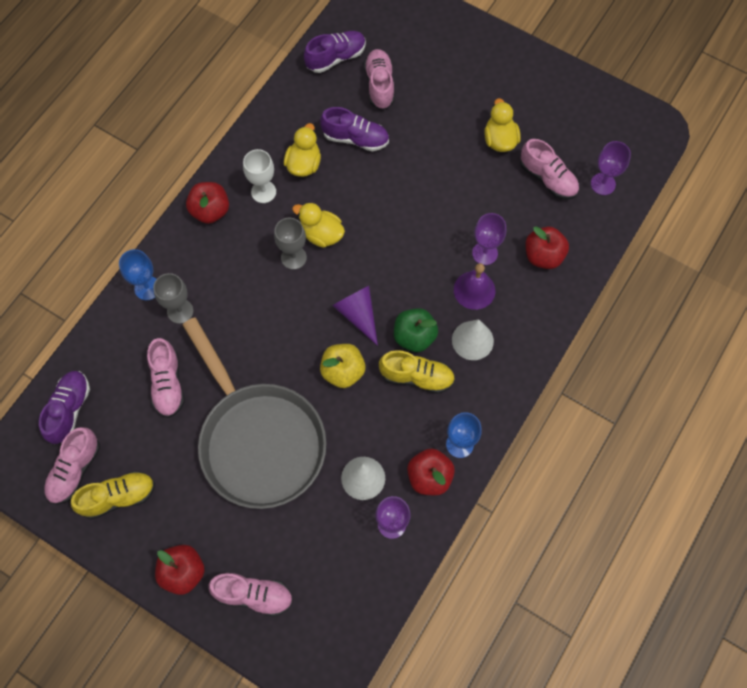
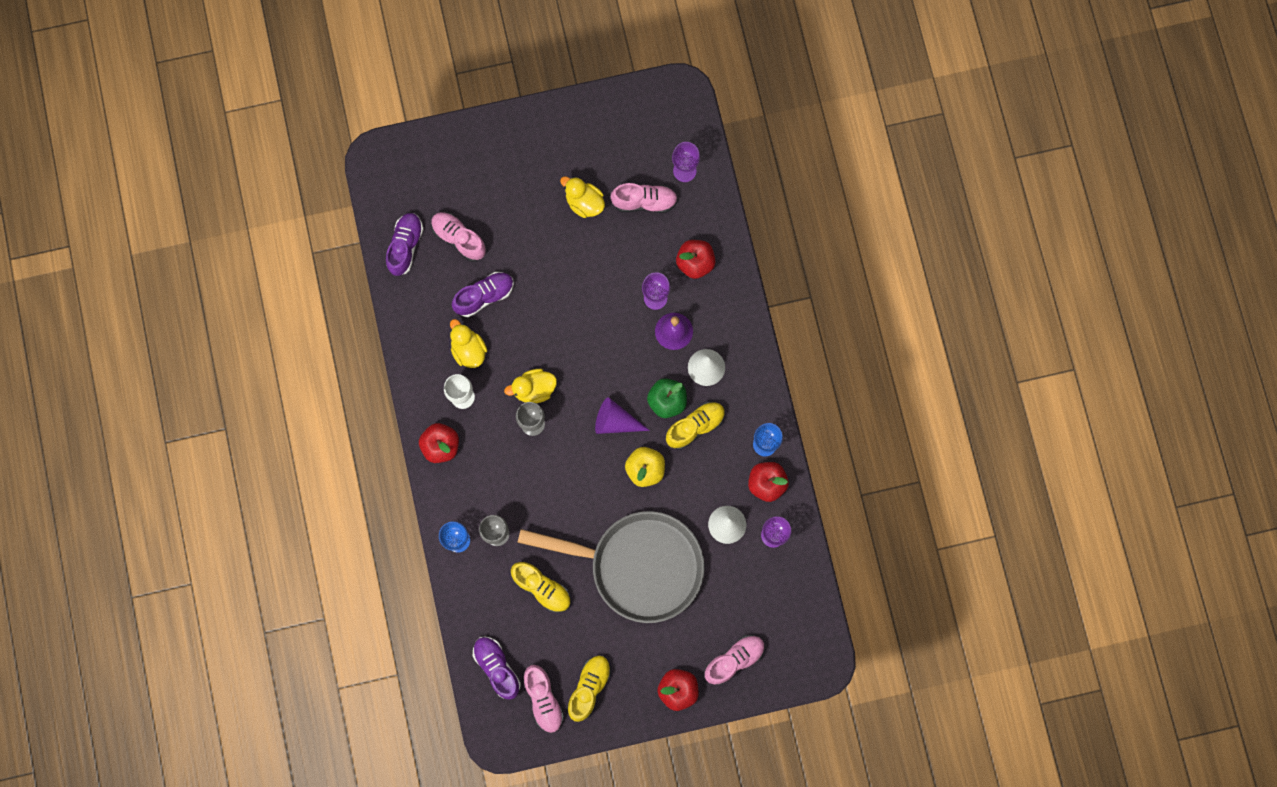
camera: 45 degrees left, 10 degrees up
pink shoe [147,338,185,418] -> yellow shoe [511,562,571,613]

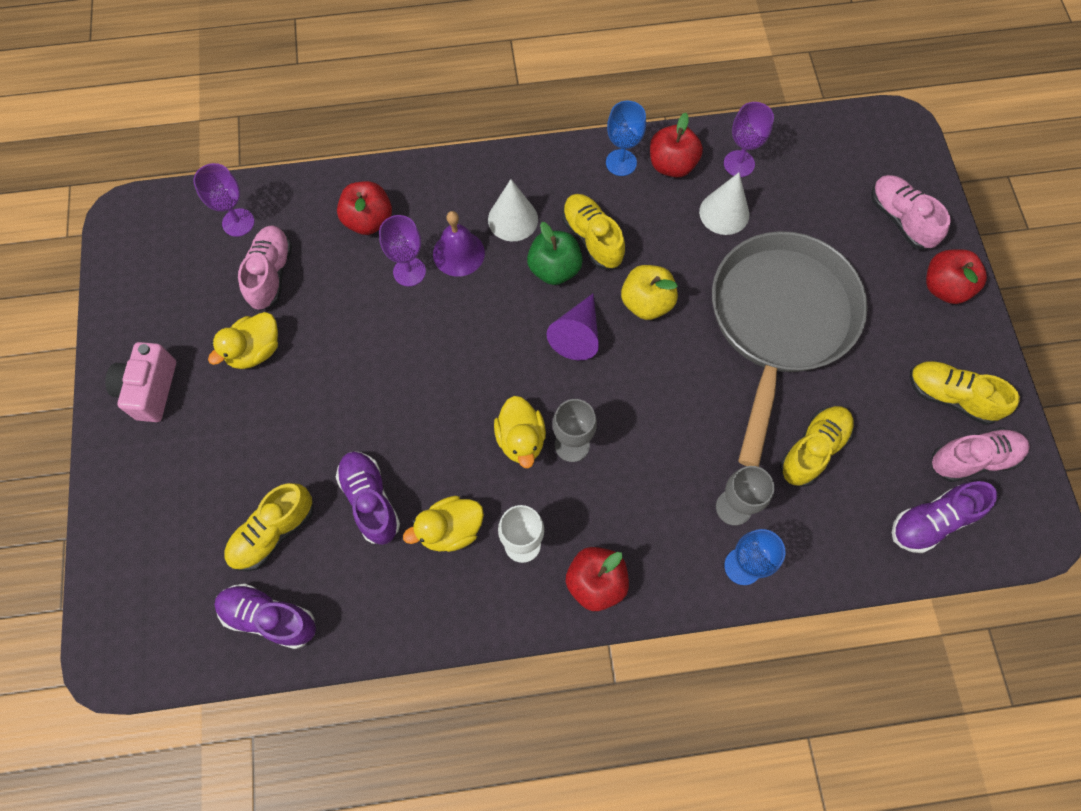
camera: 85 degrees left, 10 degrees down
pink shoe [431,212,486,262] -> yellow shoe [224,483,314,572]
none -> pink camera [105,342,176,422]

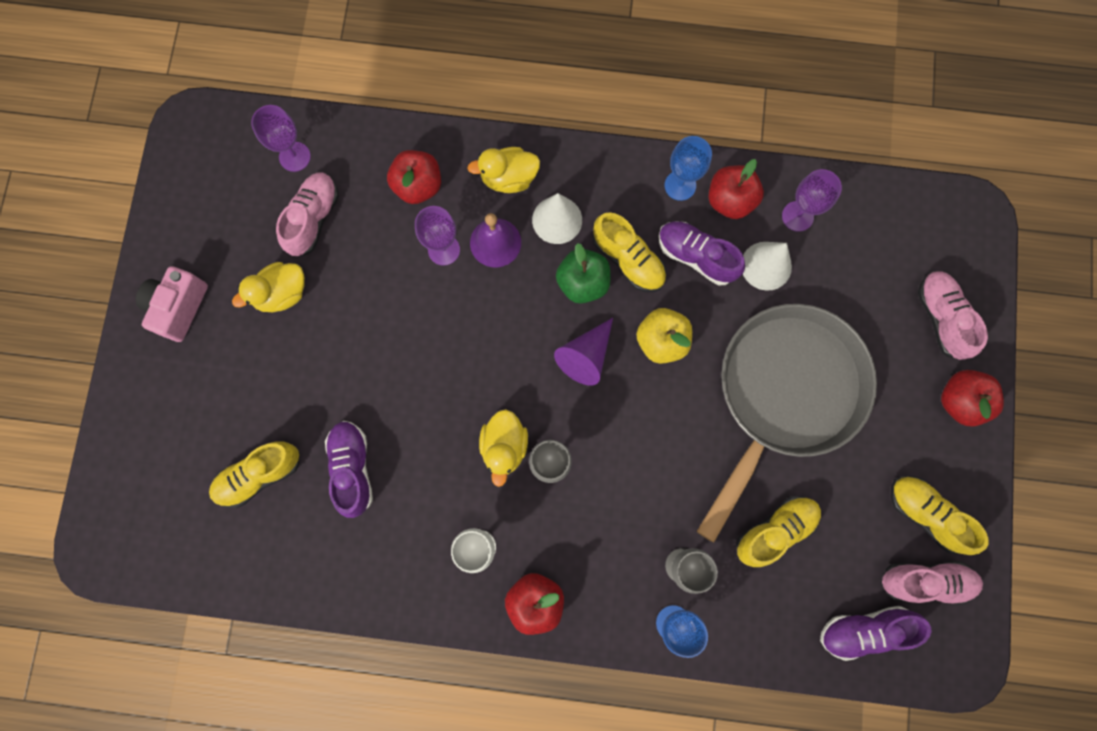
camera: 15 degrees right, 10 degrees up
purple shoe [214,584,316,649] -> purple shoe moved to [659,221,745,285]
yellow duck [403,496,484,552] -> yellow duck moved to [467,147,540,193]
yellow shoe [562,194,625,269] -> yellow shoe turned 150 degrees clockwise [593,212,666,292]

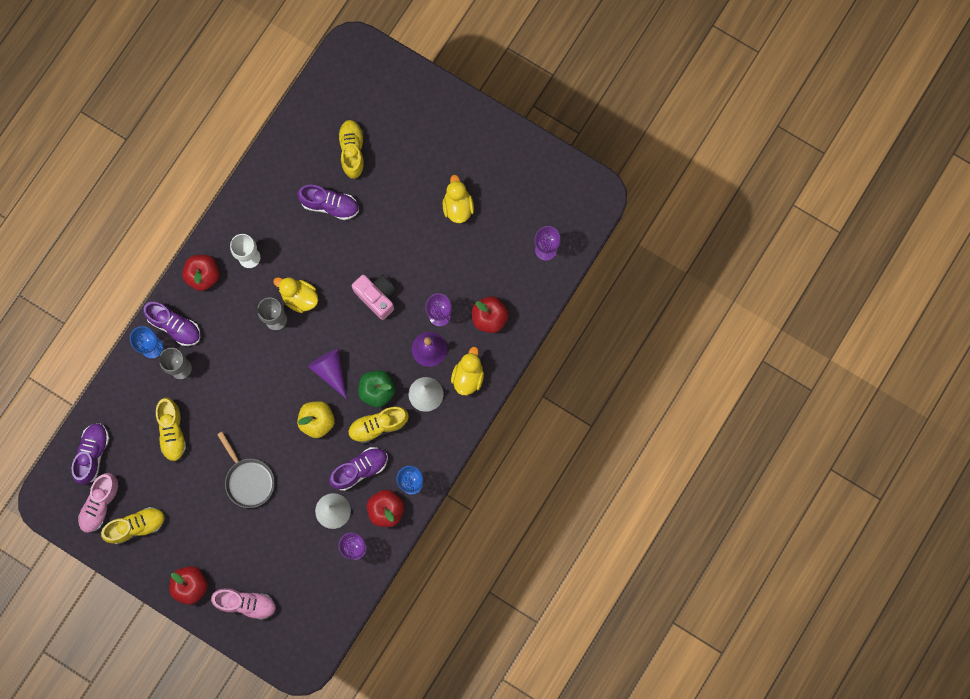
camera: 115 degrees right, 0 degrees up
pink camera [136,266,208,342] -> pink camera moved to [352,275,396,320]
pink shoe [276,172,339,256] -> none
grey pan [697,304,877,543] -> grey pan [217,432,275,508], size x0.48
none -> purple shoe [143,301,200,346]

